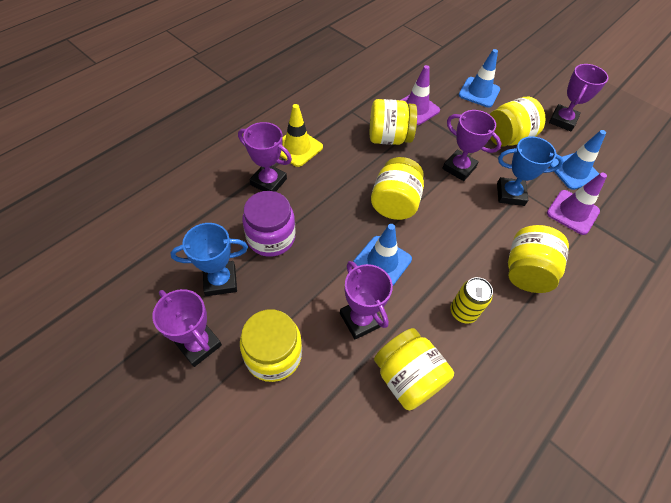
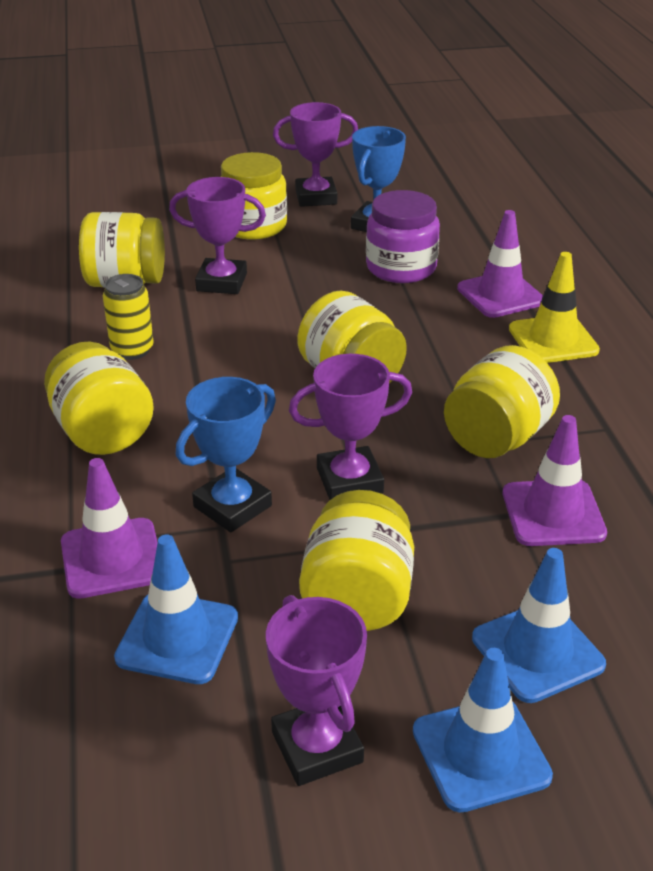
camera: 130 degrees right, 20 degrees down
purple trophy [238,122,292,192] -> purple traffic cone [457,210,543,318]
blue traffic cone [353,224,412,286] -> blue traffic cone moved to [413,648,553,813]

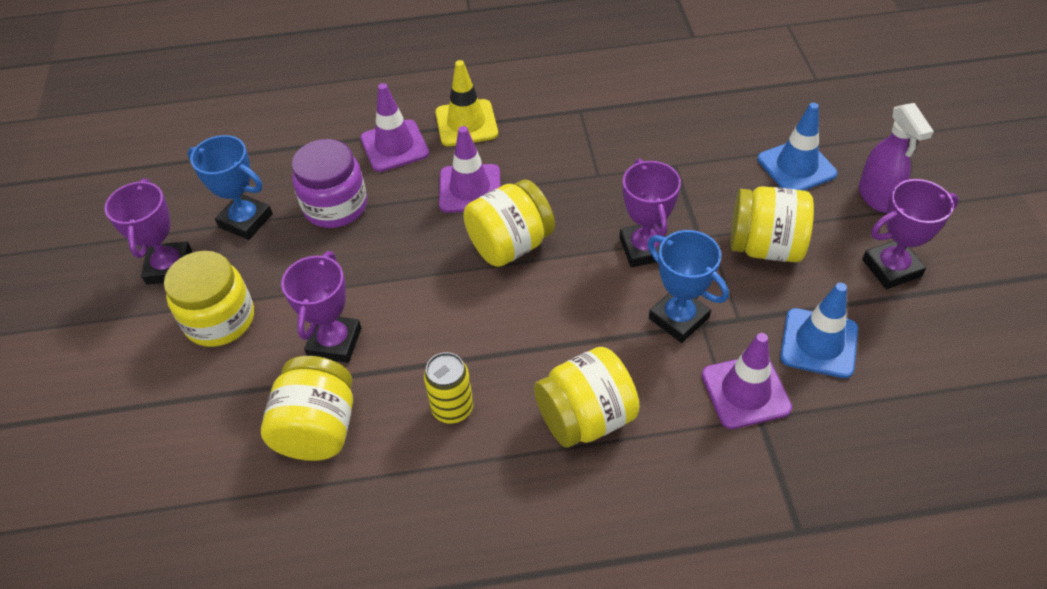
camera: 85 degrees left, 15 degrees up
blue traffic cone [413,648,553,813] -> purple spray bottle [859,103,934,213]
yellow jar [444,345,560,458] -> none
purple traffic cone [503,415,607,546] -> purple traffic cone moved to [439,126,500,213]

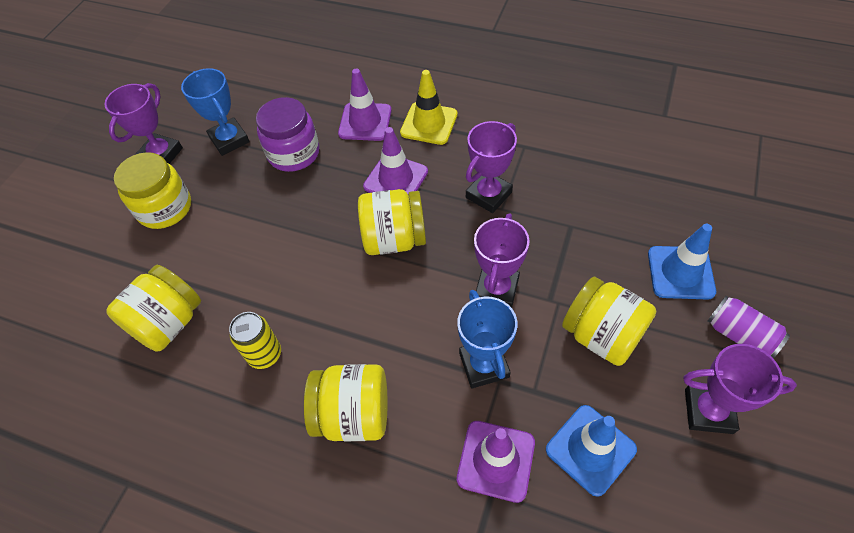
camera: 30 degrees right, 5 degrees up
purple trophy [281,251,361,363] -> purple trophy moved to [466,121,517,213]
purple spray bottle [859,103,934,213] -> purple can [708,296,790,358]

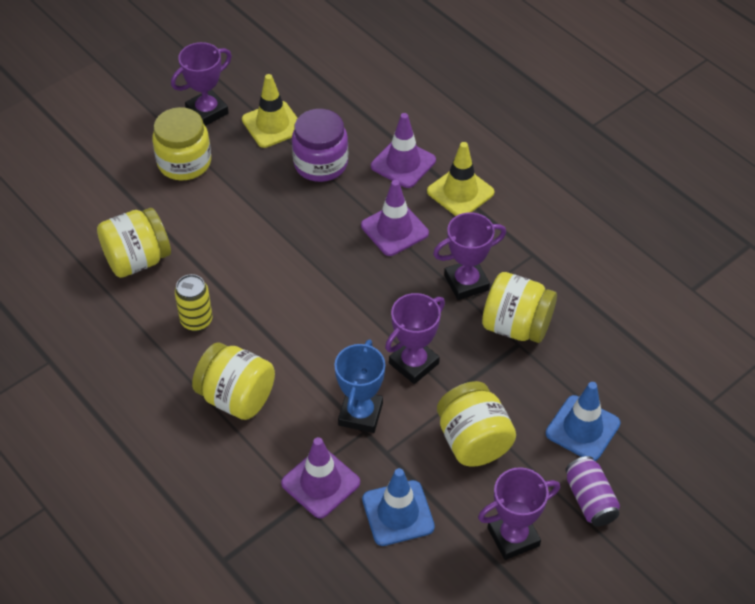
camera: 25 degrees right, 5 degrees down
blue trophy [181,68,250,156] -> yellow traffic cone [242,74,298,148]
yellow jar [358,189,426,255] -> yellow jar moved to [482,272,557,343]
purple trophy [683,344,797,434] -> purple trophy turned 60 degrees counterclockwise [478,467,560,560]

